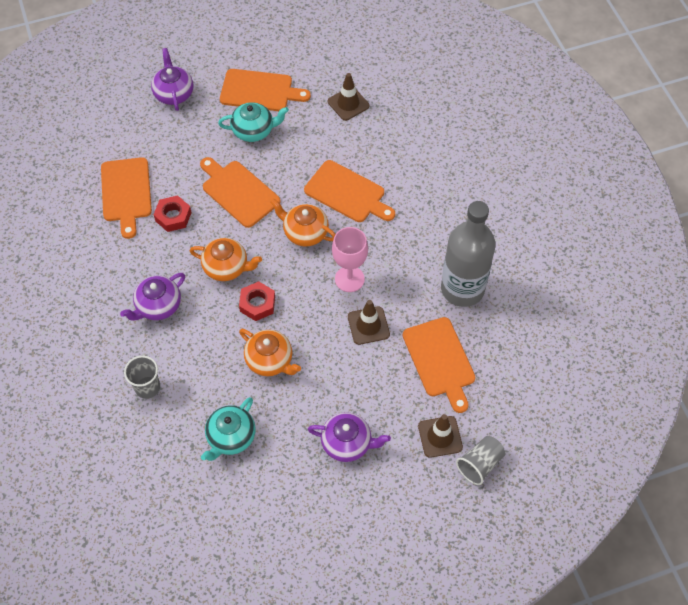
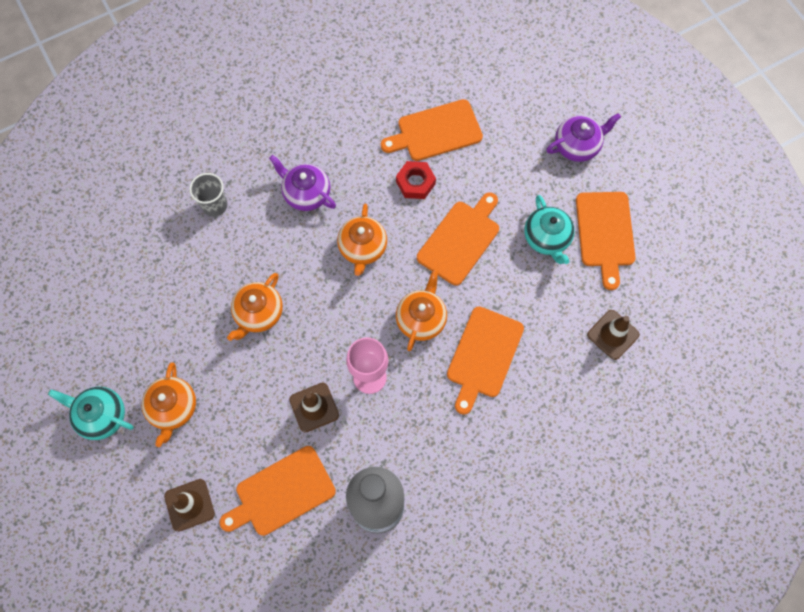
camera: 80 degrees right, 10 degrees up
turquoise teapot [201,397,256,461] -> turquoise teapot moved to [48,387,134,440]
red nut [239,281,275,321] -> none
purple teapot [308,412,391,462] -> orange teapot [142,362,196,447]
grey cup [456,436,505,485] -> none

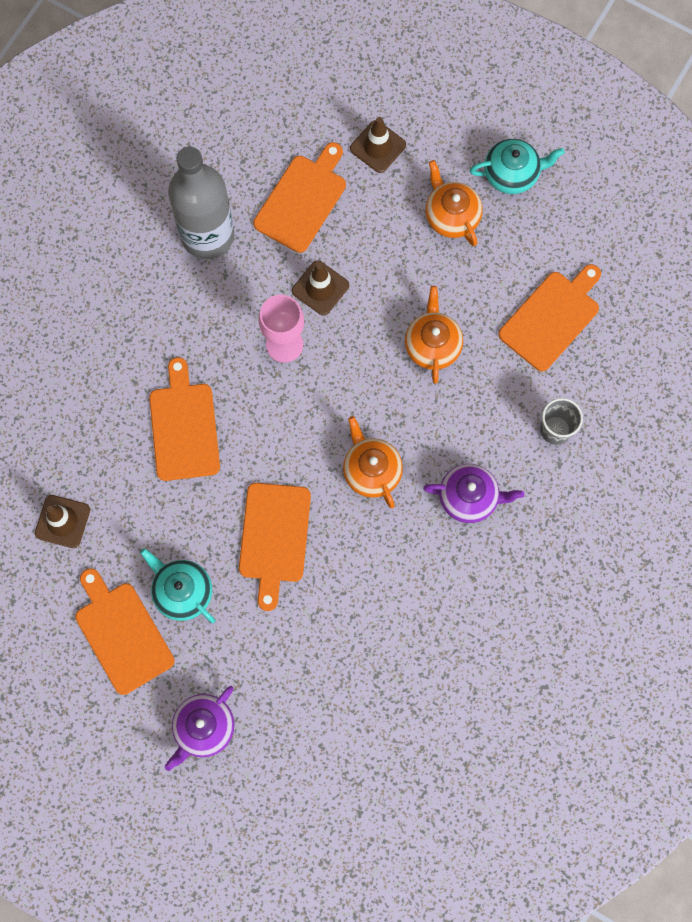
camera: 150 degrees right, 5 degrees up
orange cutting board [381,99,483,161] -> orange cutting board moved to [498,264,601,372]
red nut [396,161,436,199] -> none
orange teapot [396,269,447,351] -> none

